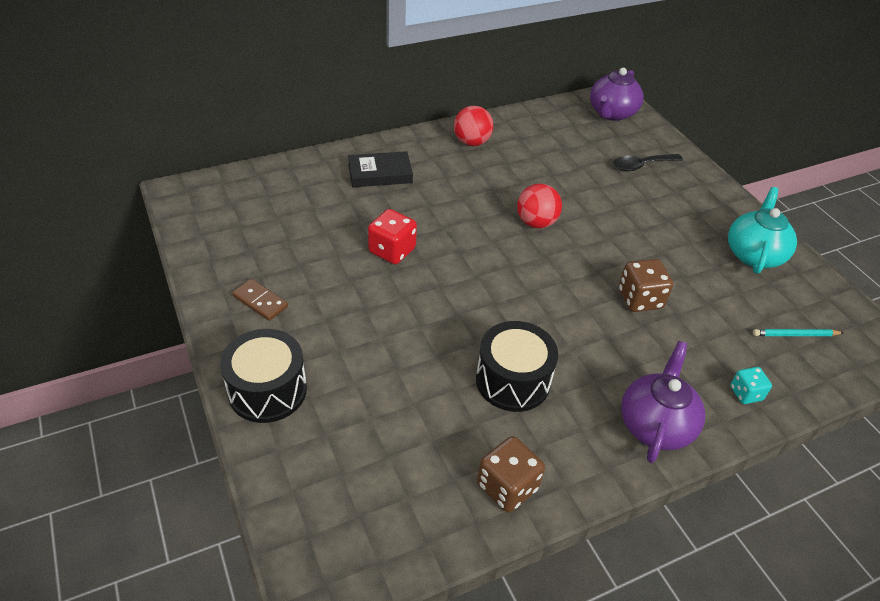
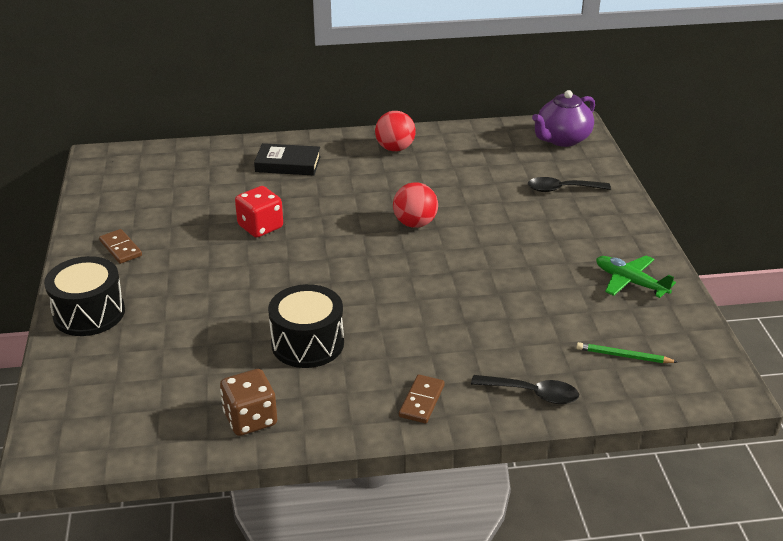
camera: 20 degrees right, 10 degrees down
brown dice [619,259,673,312] -> none
purple teapot [621,341,705,463] -> brown domino [399,374,445,423]
turquoise teapot [728,187,797,274] -> green plane [596,255,676,298]
turquoise dice [730,367,772,404] -> black spoon [471,375,579,404]
turquoise pencil [753,329,844,336] -> green pencil [576,342,677,363]

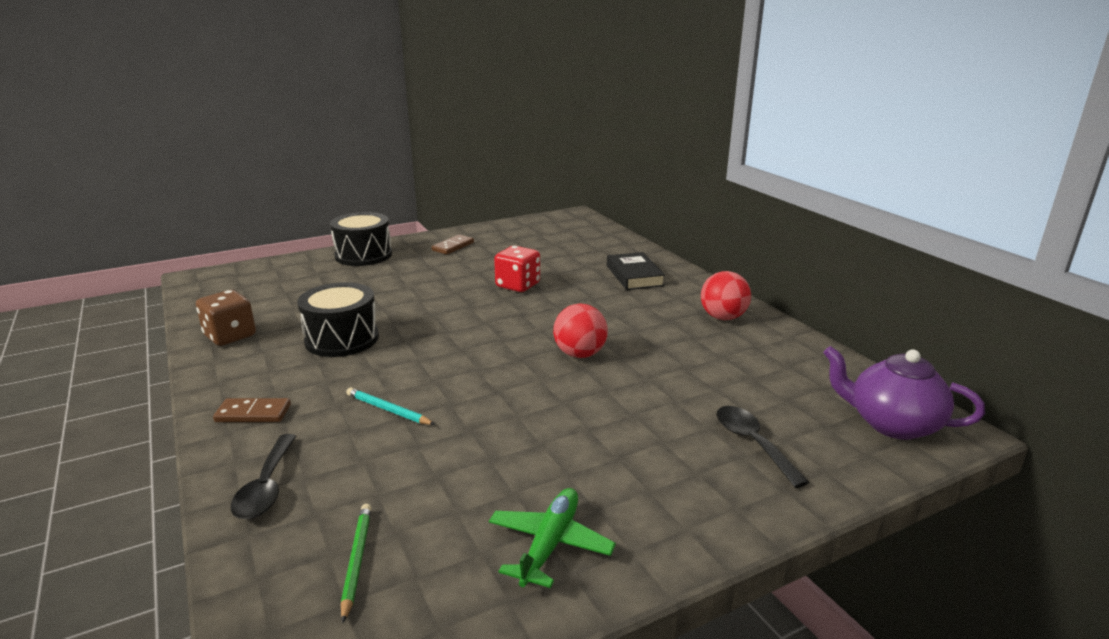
camera: 70 degrees right, 10 degrees down
none -> turquoise pencil [346,388,435,425]

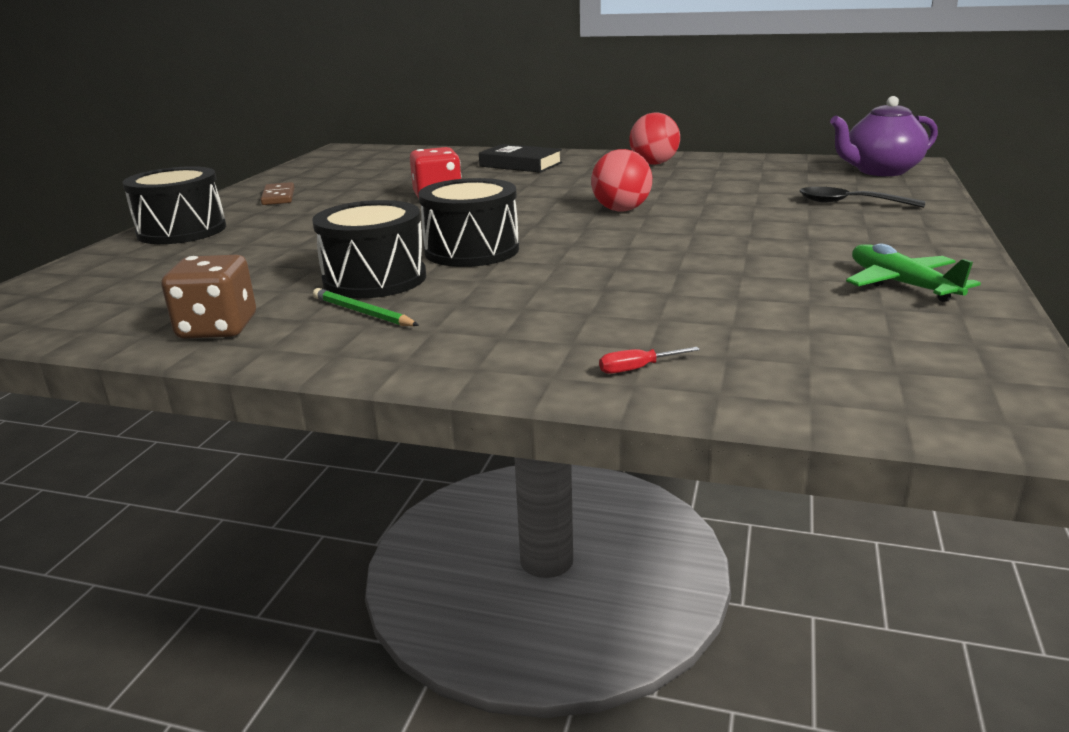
camera: 45 degrees left, 0 degrees up
brown domino [213,398,291,422] -> none
black spoon [231,434,296,519] -> red screwdriver [599,347,700,374]
green pencil [341,504,372,623] -> green pencil moved to [313,288,419,326]
turquoise pencil [346,388,435,425] -> none
none -> black drum [418,178,519,267]

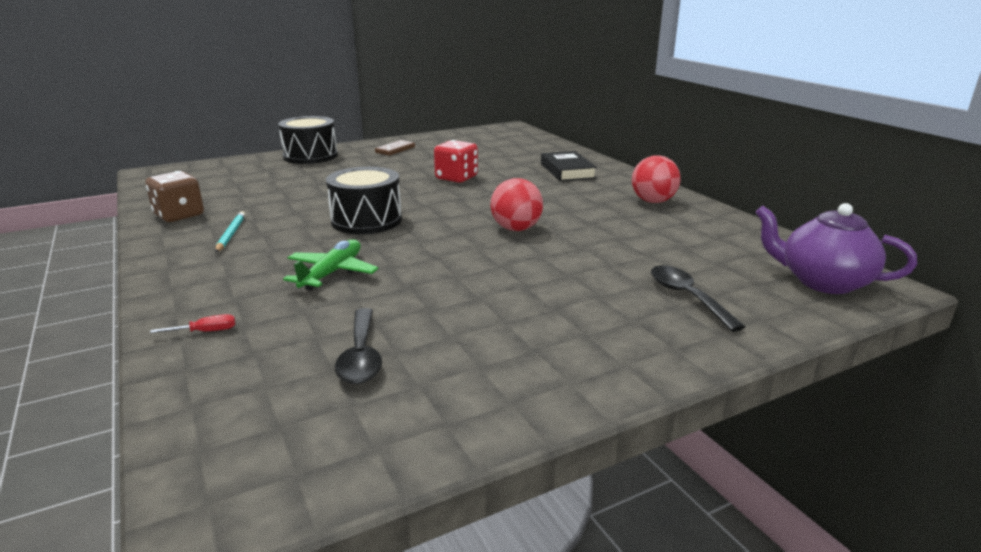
camera: 45 degrees right, 0 degrees up
black drum [312,200,426,298] -> none
green pencil [313,288,419,326] -> turquoise pencil [215,211,246,252]
red screwdriver [599,347,700,374] -> red screwdriver turned 135 degrees clockwise [150,314,235,333]
green plane [846,244,981,302] -> green plane moved to [283,239,379,291]
none -> black spoon [335,308,382,384]

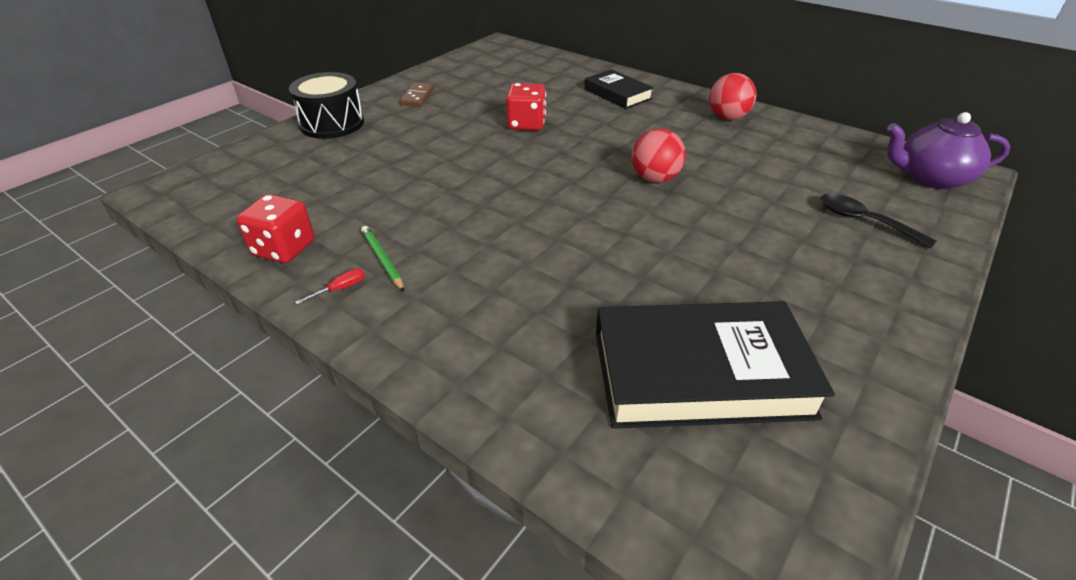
camera: 25 degrees left, 15 degrees up
brown dice [145,171,204,222] -> red dice [237,194,314,263]
red screwdriver [150,314,235,333] -> red screwdriver moved to [295,268,365,304]
turquoise pencil [215,211,246,252] -> green pencil [361,226,404,291]
green plane [283,239,379,291] -> none
black drum [326,167,402,234] -> none
black spoon [335,308,382,384] -> black book [596,301,835,429]

